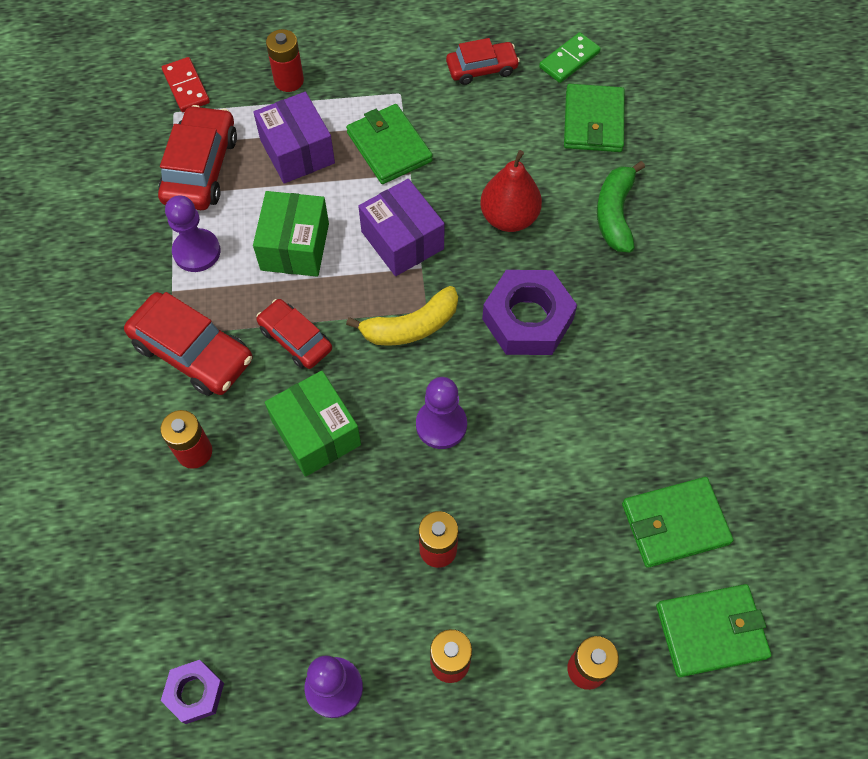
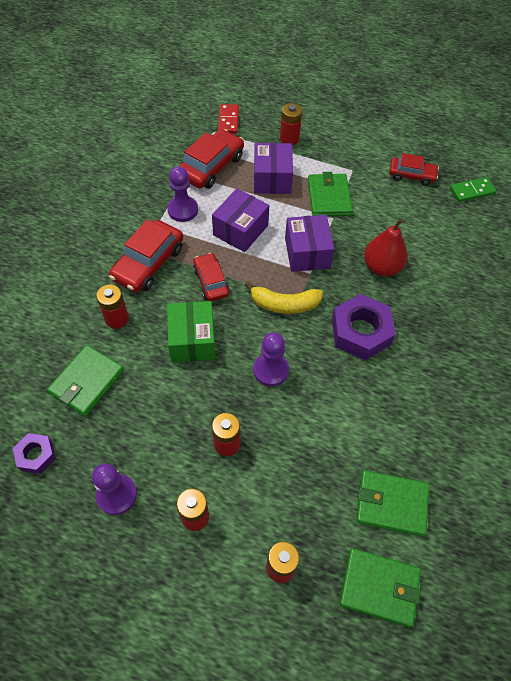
camera: 25 degrees right, 5 degrees down
red car [124,292,253,396] -> red car turned 60 degrees clockwise [109,219,183,293]
green box [253,191,329,277] -> purple box [212,188,269,252]
green wallet [564,84,625,152] -> green wallet moved to [47,345,124,416]
green banana [597,161,645,253] -> none

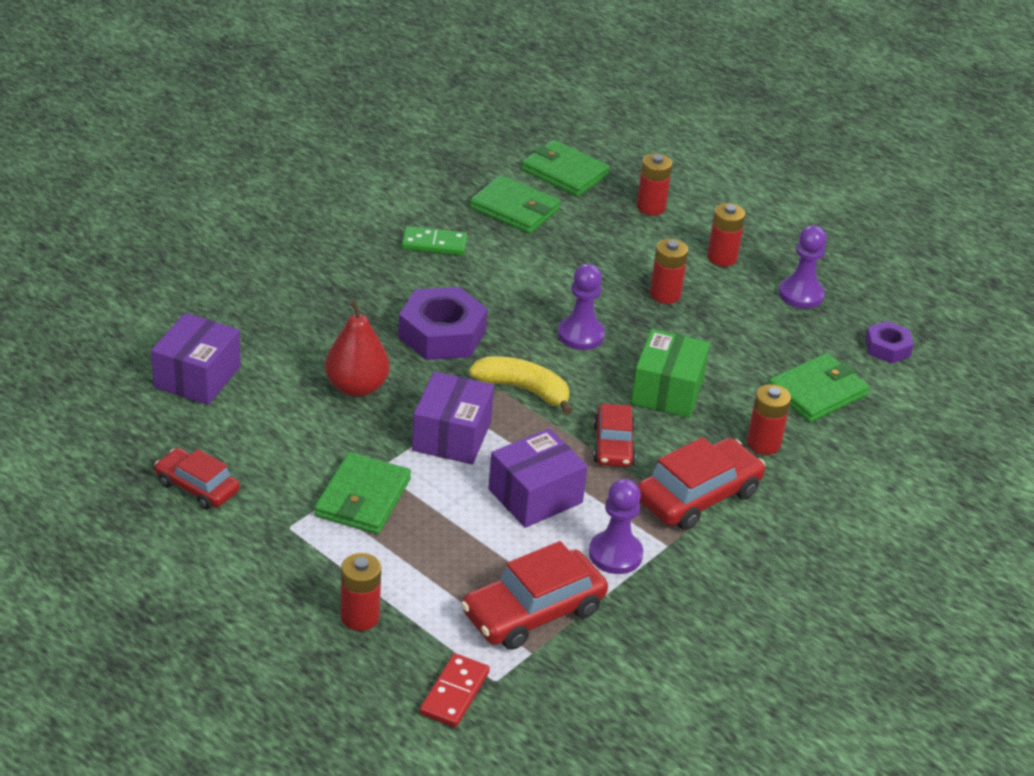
camera: 160 degrees left, 20 degrees down
purple box [254,143,293,194] -> purple box moved to [151,313,241,405]
green domino [450,177,496,202] -> green domino moved to [402,226,467,255]

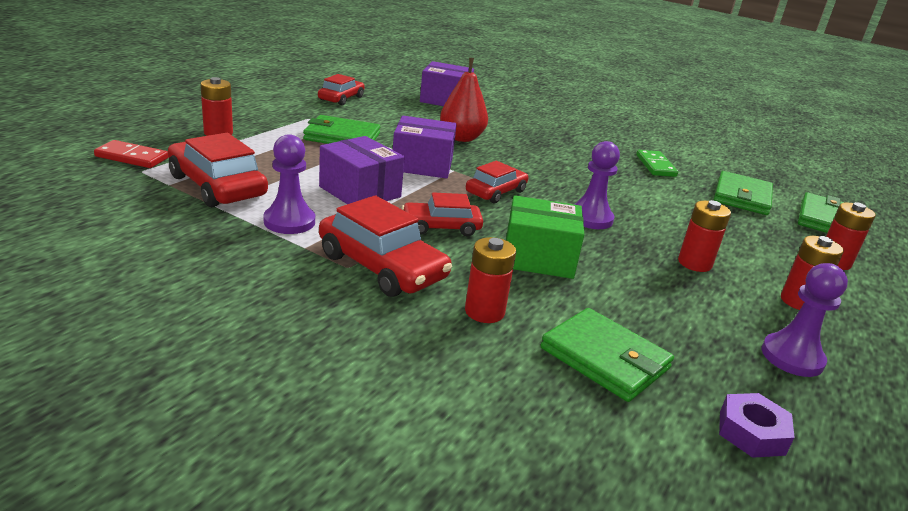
camera: 80 degrees right, 10 degrees down
purple nut [398,287,488,360] -> none
yellow banana [469,356,572,415] -> red car [466,161,528,203]

